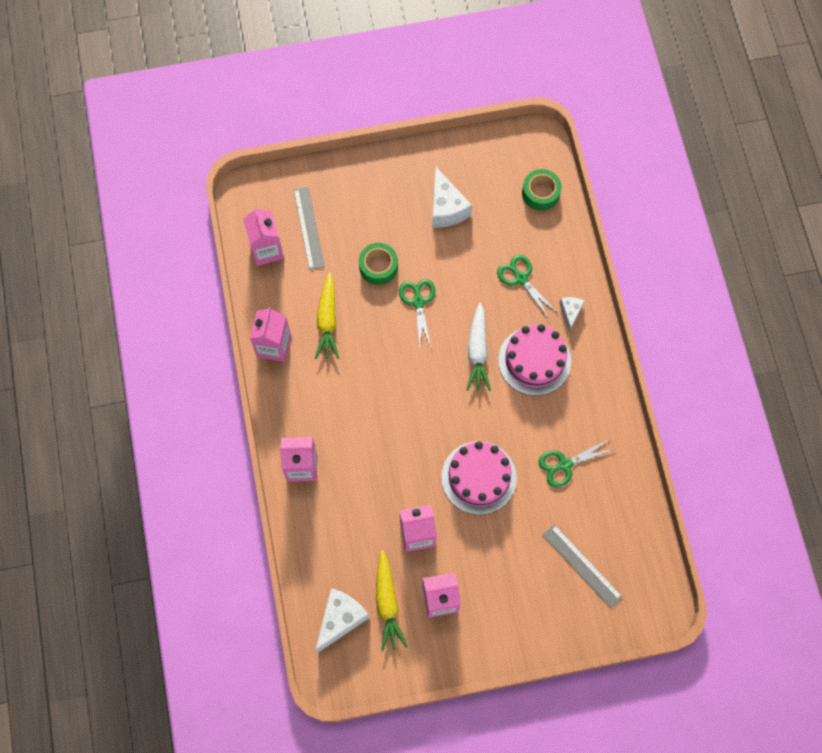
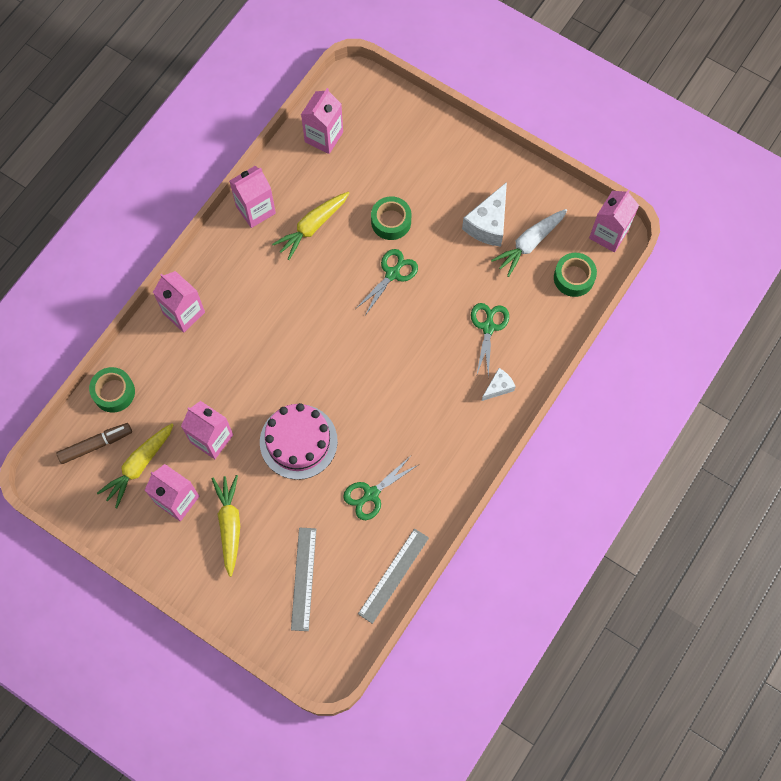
camera: 45 degrees right, 0 degrees up
grey ruler [294,187,324,270] -> grey ruler moved to [358,529,429,624]
white cheese [315,588,369,653] -> brown marker [57,423,132,464]
white carrot [466,303,491,391] -> white carrot moved to [491,209,567,277]
pink cake [498,324,571,396] -> none
green scissors [539,440,615,487] -> green scissors turned 60 degrees counterclockwise [343,456,418,520]
none -> green tape [89,367,135,413]
none -> yellow carrot [211,475,240,577]
none -> pink carton [589,189,639,253]

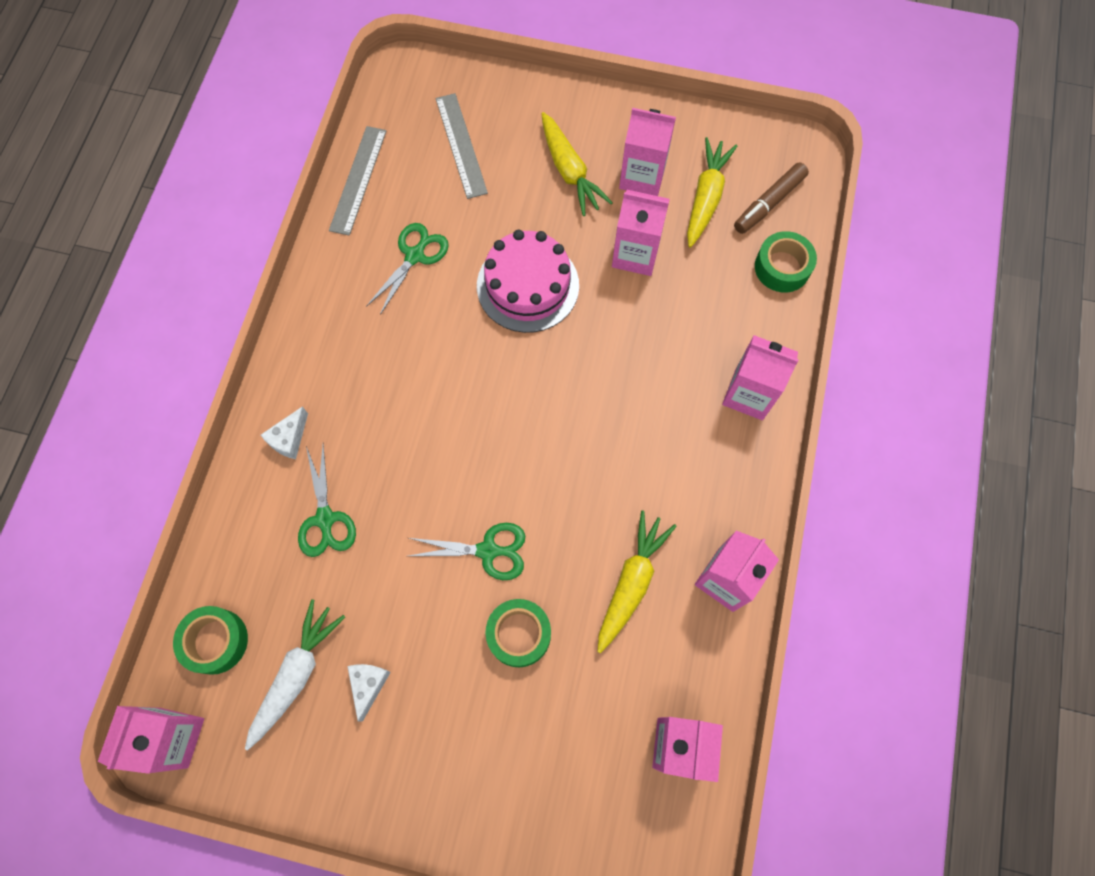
camera: 160 degrees right, 0 degrees up
green scissors [357,249,418,314] -> green scissors turned 105 degrees counterclockwise [409,523,525,580]
white cheese [462,182,507,247] -> white cheese [347,664,391,722], size x0.56

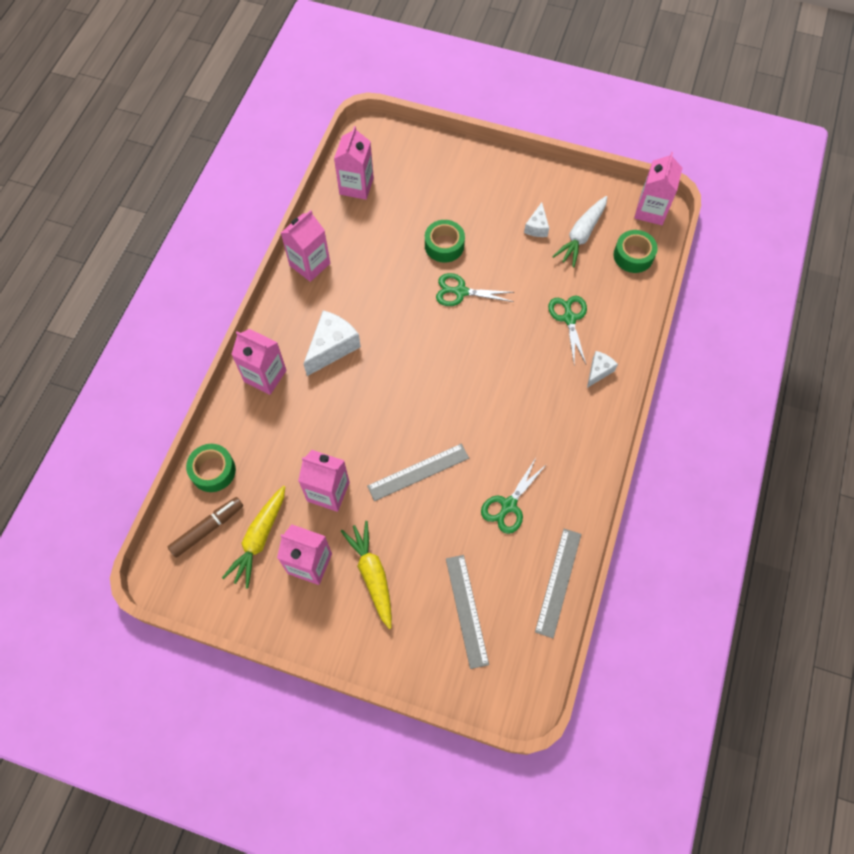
camera: 175 degrees left, 5 degrees down
pink cake [477,230,579,333] -> grey ruler [367,444,469,501]
yellow carrot [598,510,677,653] -> none
none -> white cheese [304,310,361,376]

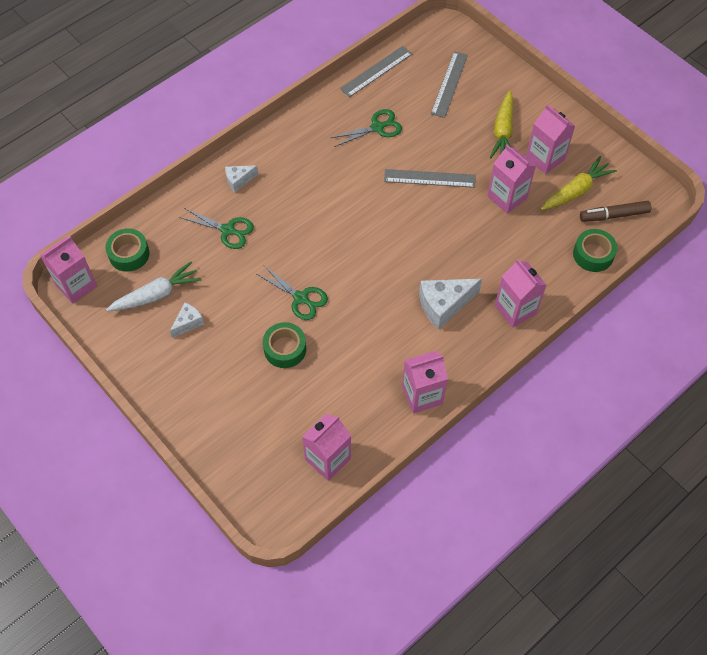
camera: 150 degrees left, 5 degrees down
green scissors [548,296,587,364] -> green scissors turned 90 degrees counterclockwise [179,208,254,249]

